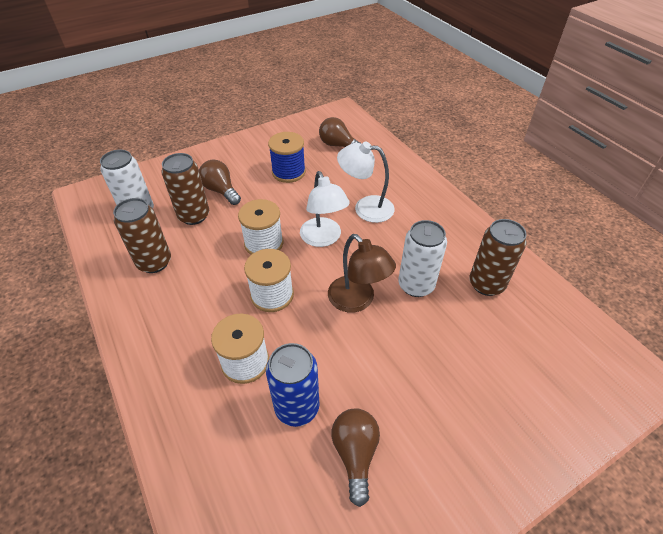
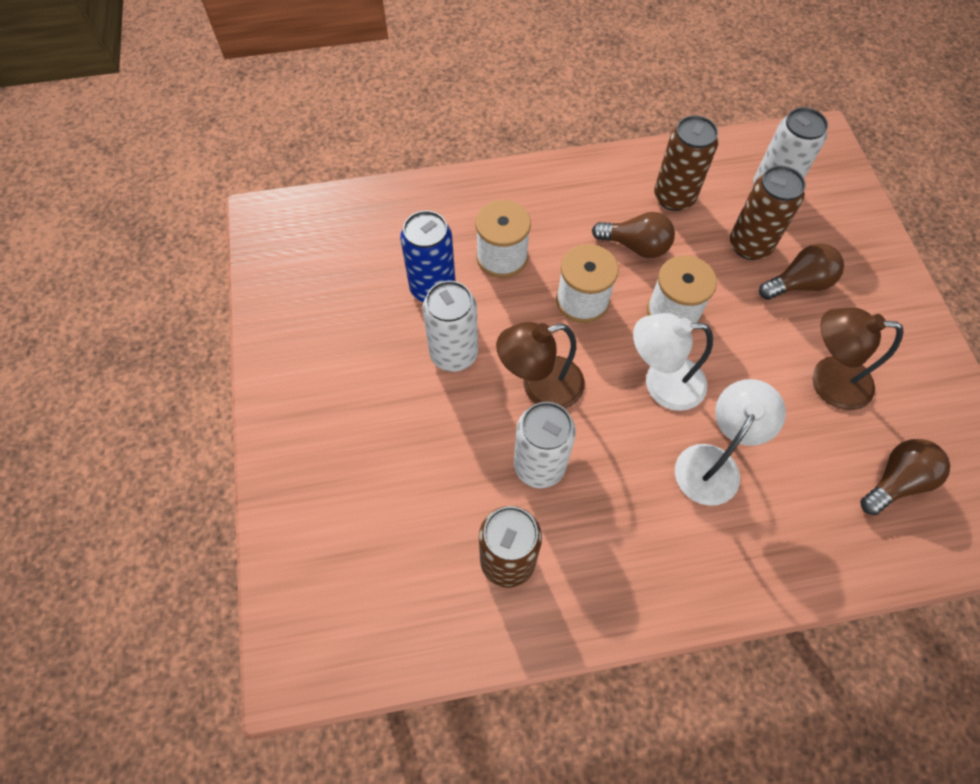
camera: 110 degrees right, 15 degrees up
blue spool [268,132,306,183] -> brown lamp [812,307,904,410]
brown light bulb [331,409,380,507] -> brown light bulb moved to [592,212,675,258]
none -> white can [422,281,478,372]

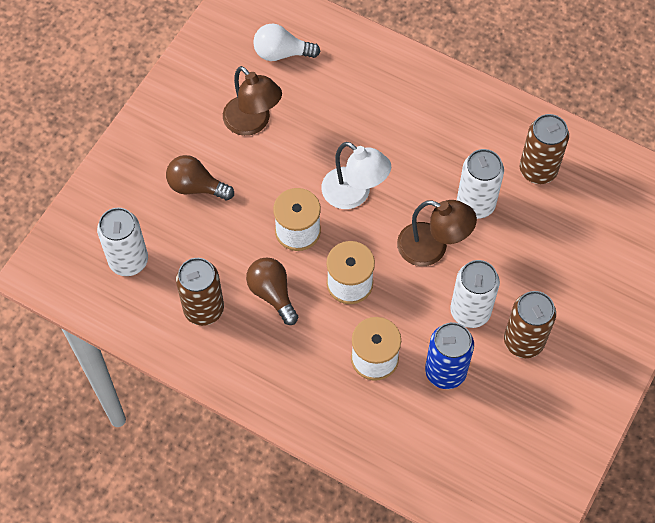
camera: 140 degrees left, 0 degrees up
white lamp [675,379,786,506] -> none
brown can [730,166,806,260] -> brown can moved to [504,291,556,358]
brown light bulb [860,439,950,515] -> white light bulb [253,24,320,61]

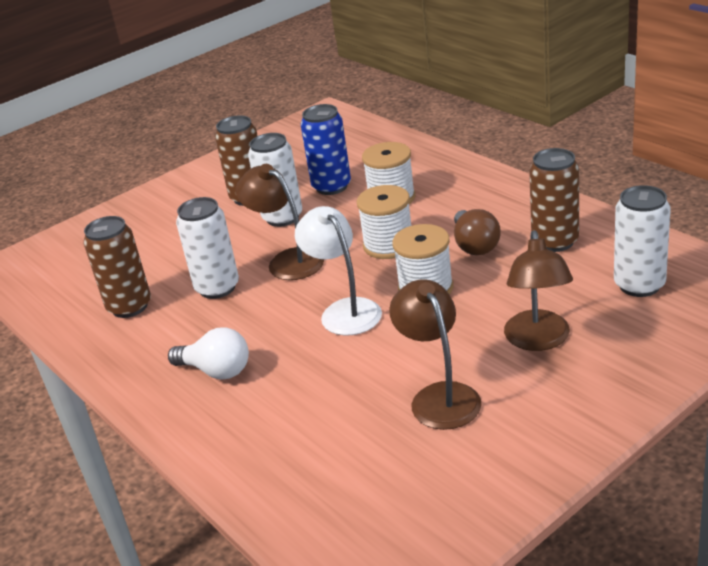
camera: 155 degrees left, 30 degrees down
brown light bulb [166,155,234,200] -> brown lamp [504,230,573,351]
white light bulb [253,24,320,61] -> white light bulb moved to [168,327,249,380]

